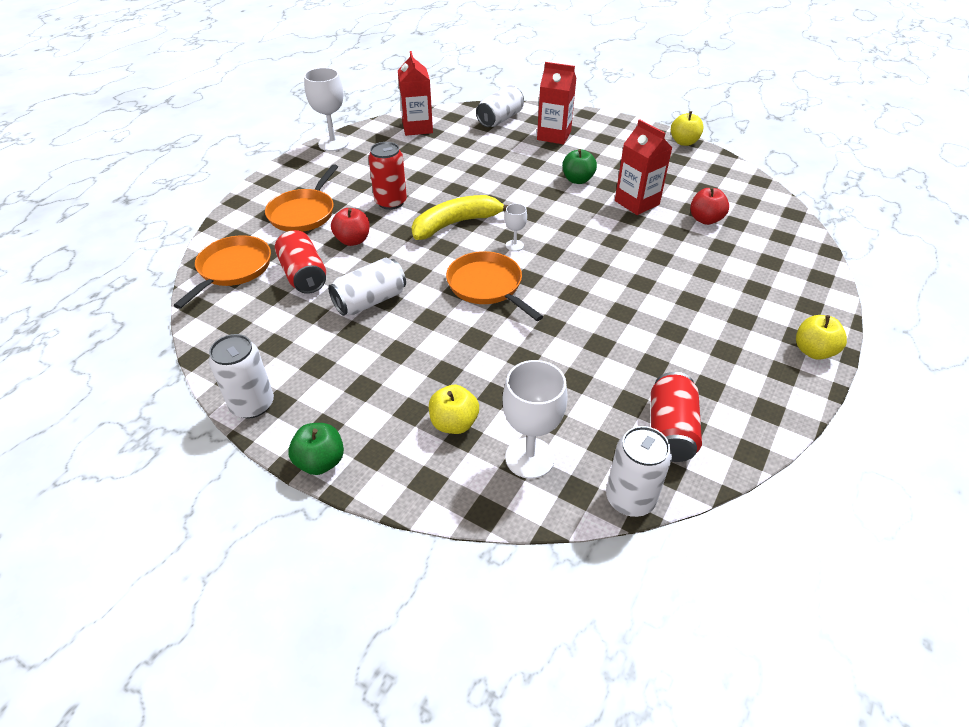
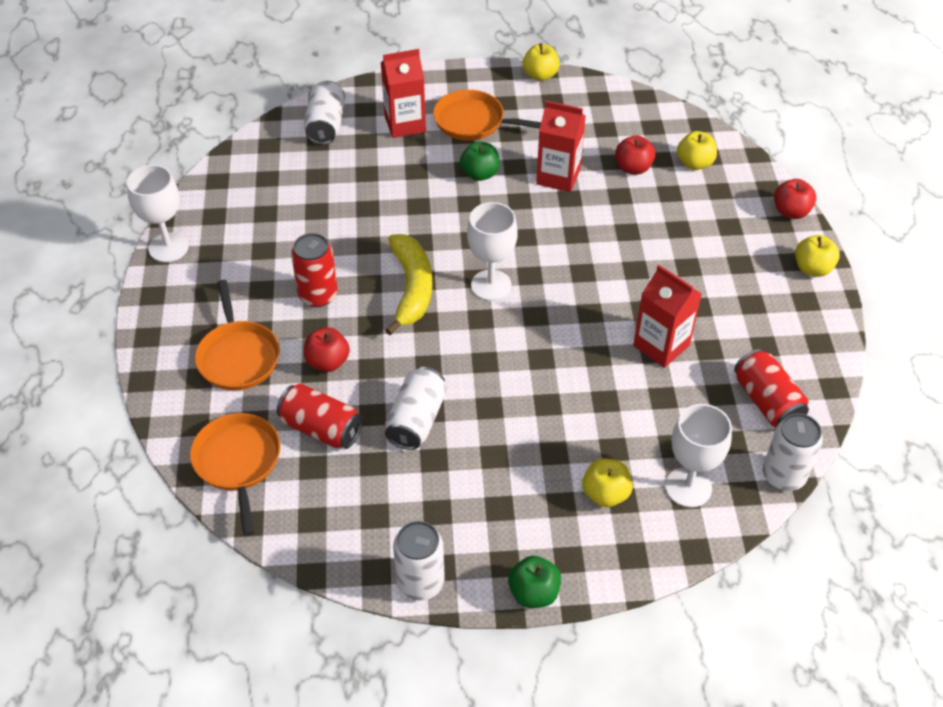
camera: 35 degrees left, 5 degrees up
red carton [398,51,433,136] -> red carton moved to [633,265,702,368]
yellow banana [411,195,508,240] -> yellow banana turned 150 degrees clockwise [385,234,432,335]
orange pan [446,251,543,321] -> orange pan moved to [433,90,541,141]
white goblet [505,204,527,251] -> white goblet [467,202,517,301], size x1.96
none -> yellow apple [677,131,717,170]
none -> red apple [774,179,816,219]

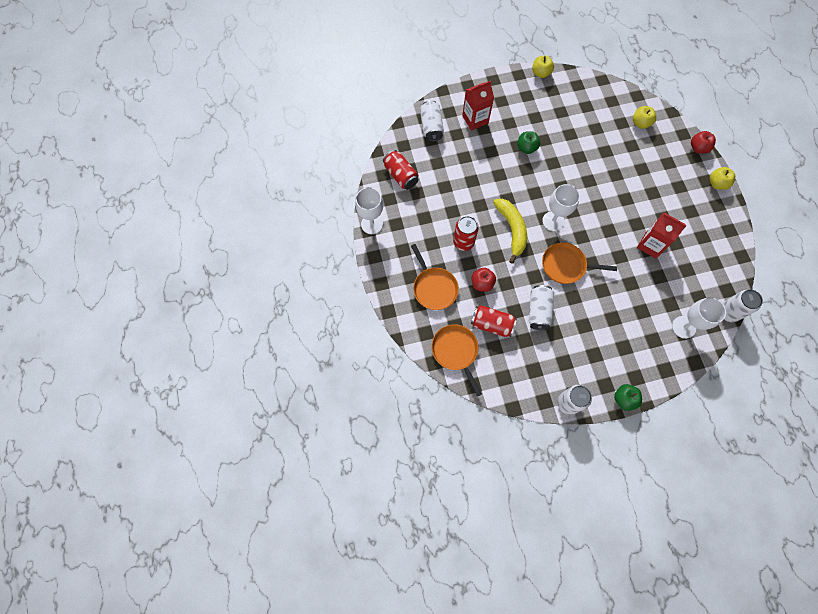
camera: 10 degrees left, 20 degrees up
orange pan [433,90,541,141] -> orange pan moved to [542,242,617,284]
red carton [536,101,586,192] -> none
yellow apple [582,459,633,507] -> none
red apple [615,135,656,175] -> none
red can [734,349,809,427] -> red can moved to [383,150,419,190]

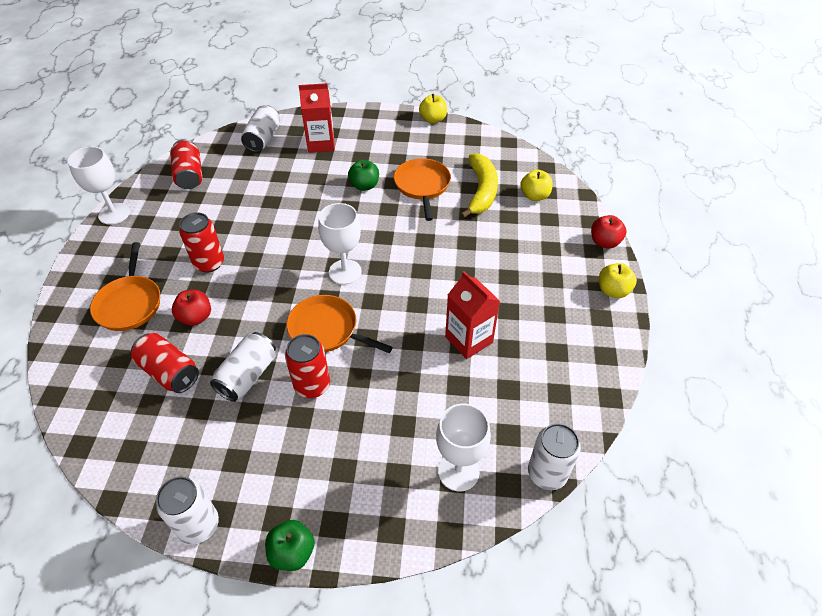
camera: 20 degrees right, 20 degrees down
orange pan [432,324,482,396] -> orange pan moved to [394,158,451,221]
yellow banana [493,199,527,263] -> yellow banana moved to [460,153,498,219]
none -> red can [285,334,330,398]

